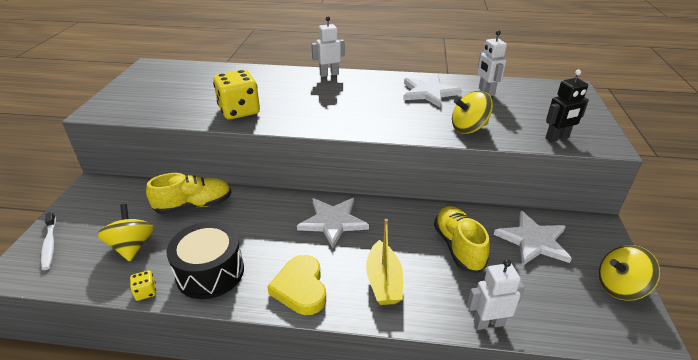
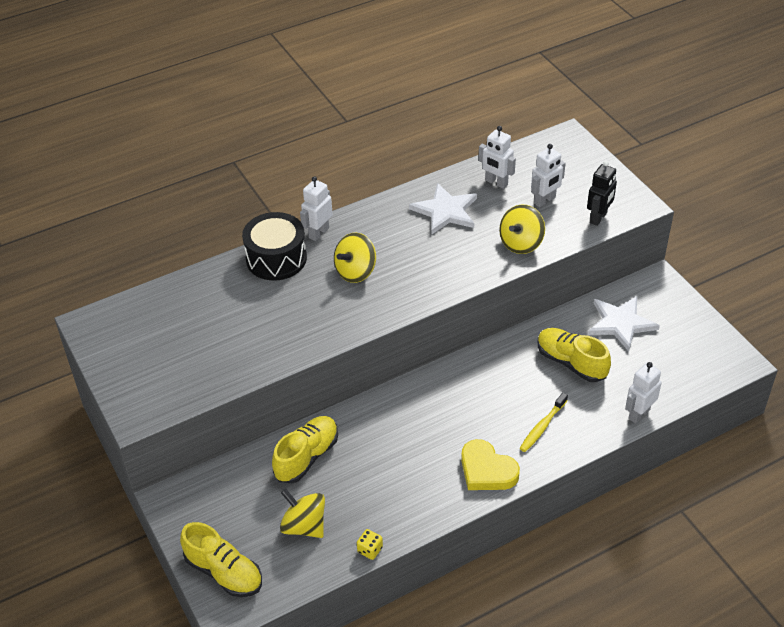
camera: 35 degrees left, 10 degrees up
white toothbrush [41,212,56,270] -> yellow shoe [180,522,262,597]
black drum [167,221,244,299] -> black drum moved to [242,212,307,280]
yellow dice [213,70,260,119] -> none
white star [297,198,369,248] -> none
yellow boat [366,219,403,305] -> yellow toothbrush [520,392,568,452]
yellow spinning top [599,245,660,301] -> yellow spinning top moved to [334,233,376,283]
none -> white robot [531,144,566,207]

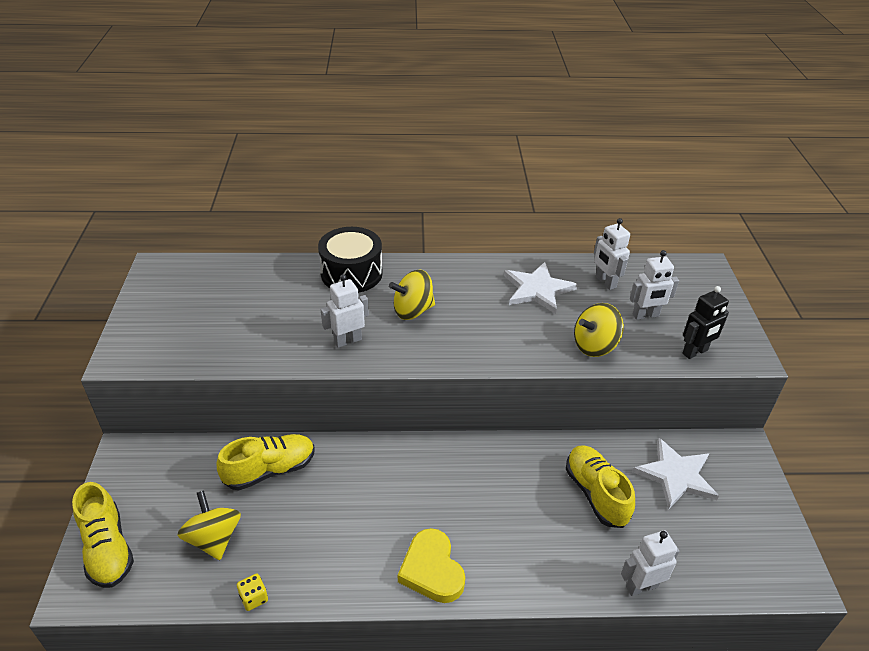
camera: 25 degrees right, 5 degrees down
white robot [300,176,333,241] -> white robot moved to [321,274,369,348]
yellow toothbrush [520,392,568,452] -> none

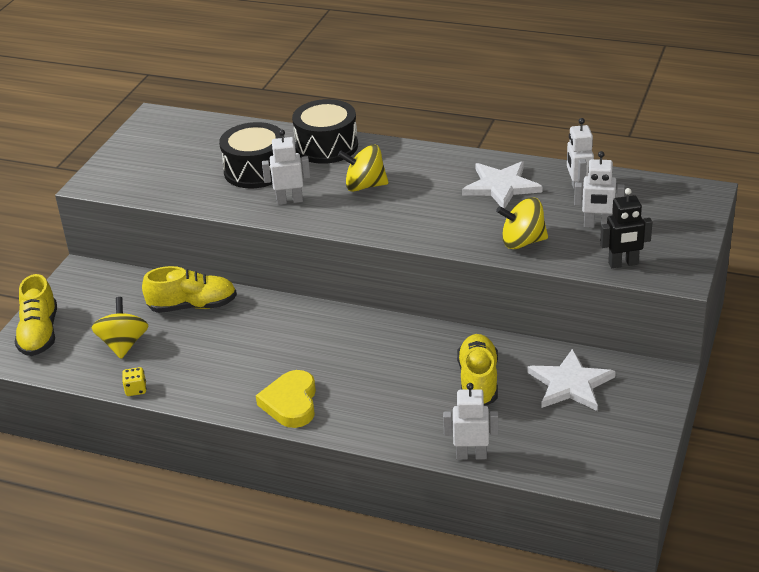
camera: 25 degrees right, 5 degrees down
none -> black drum [219,122,284,188]

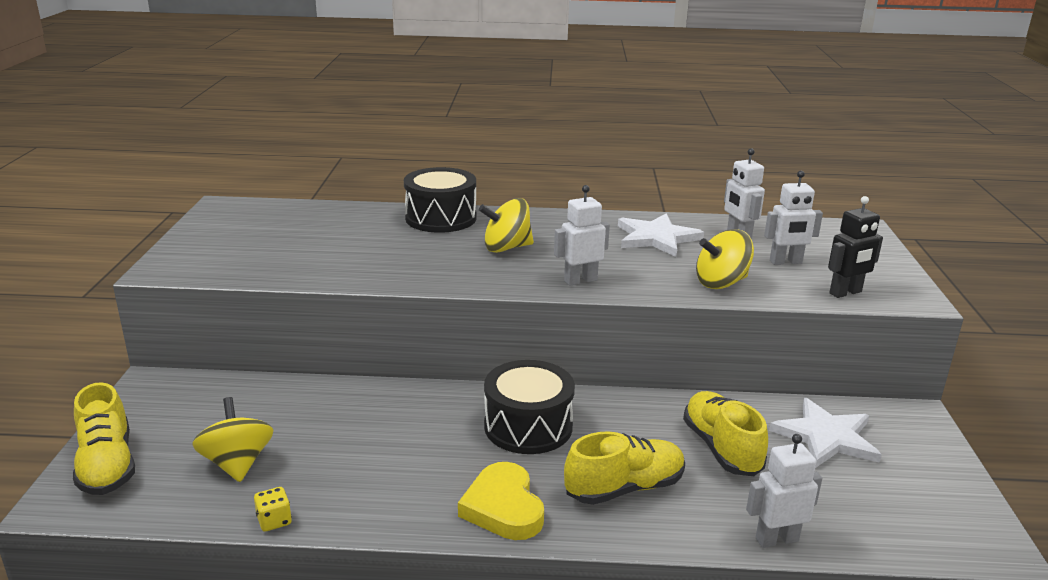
camera: 20 degrees left, 10 degrees down
yellow shoe [142,266,237,313] -> yellow shoe moved to [564,431,685,505]
black drum [219,122,284,188] -> black drum moved to [484,360,575,454]
white robot [262,130,310,205] -> white robot moved to [554,185,610,286]

